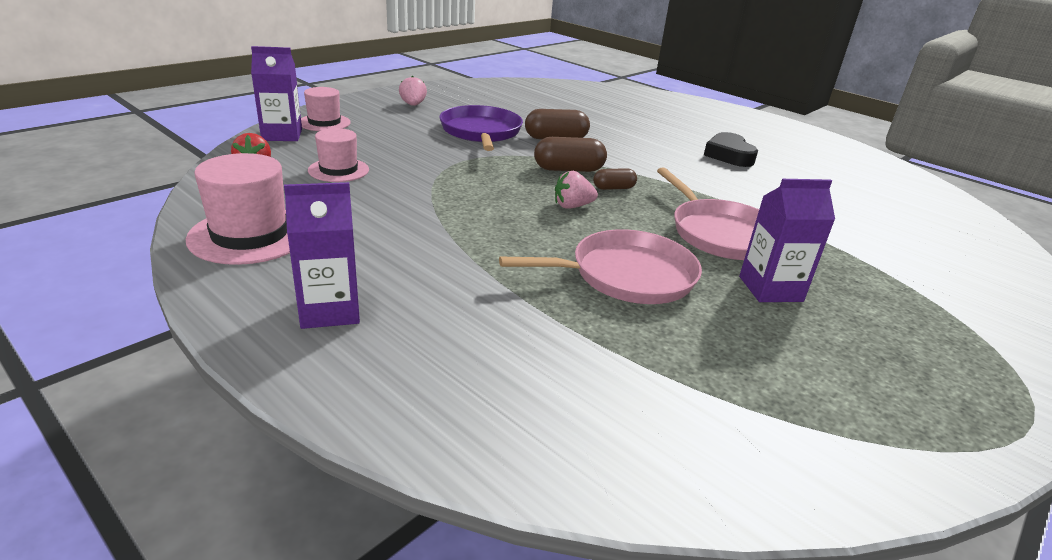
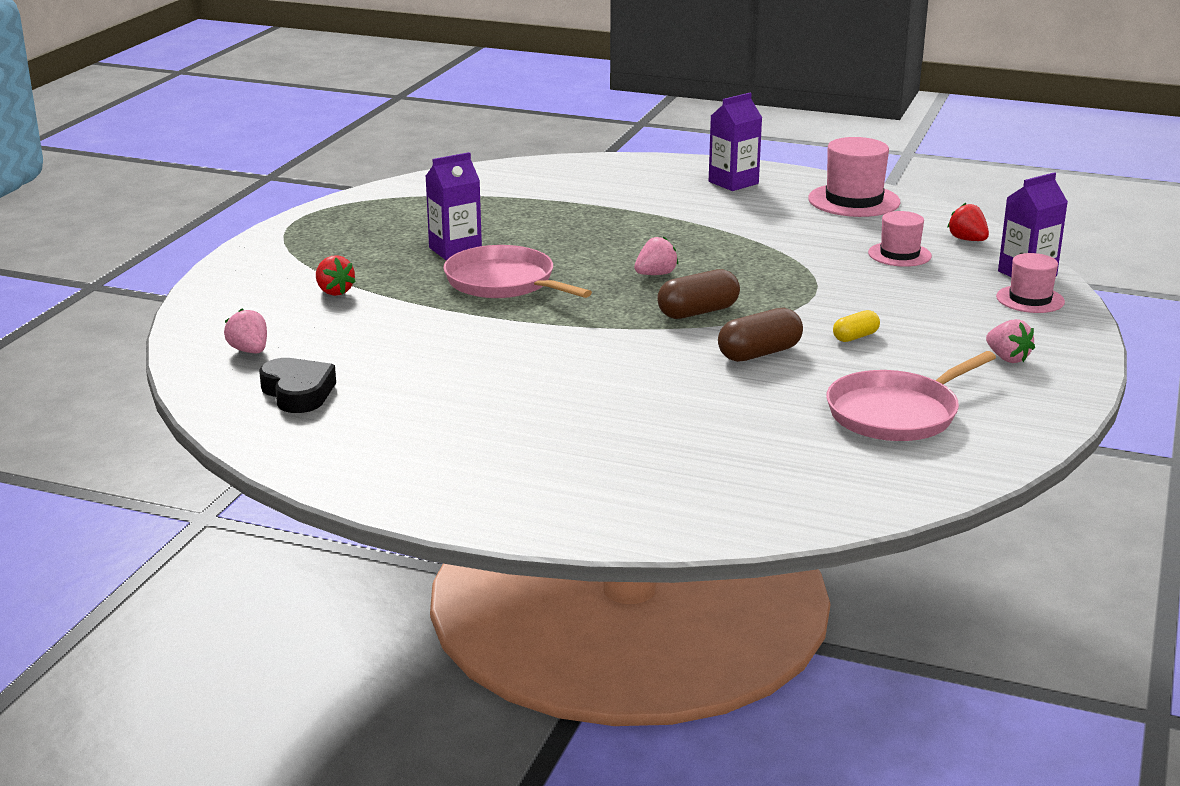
camera: 160 degrees right, 5 degrees down
purple pan [439,105,523,151] -> yellow capsule [833,310,880,342]
pink pan [499,229,702,304] -> pink pan moved to [826,351,996,441]
brown capsule [593,168,637,190] -> none
black heart [704,132,758,167] -> black heart moved to [259,358,336,413]
none -> pink strawberry [224,308,267,353]
none -> red strawberry [316,255,356,296]

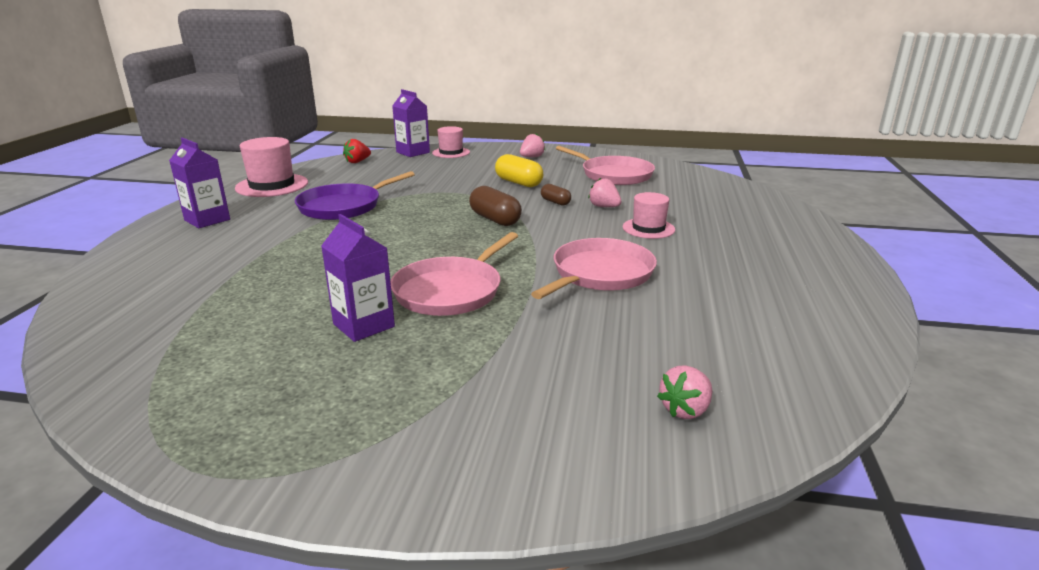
camera: 100 degrees left, 0 degrees up
black heart [259,358,336,413] -> none
red strawberry [316,255,356,296] -> none
pink strawberry [634,236,678,275] -> pink strawberry moved to [588,178,621,207]
brown capsule [718,308,803,362] -> brown capsule [541,184,571,205], size x0.59
yellow capsule [833,310,880,342] -> yellow capsule [495,154,543,187], size x1.69
pink hat [868,211,932,267] -> pink hat moved to [623,192,675,239]
none -> purple pan [295,171,415,220]
none -> pink pan [531,238,657,299]

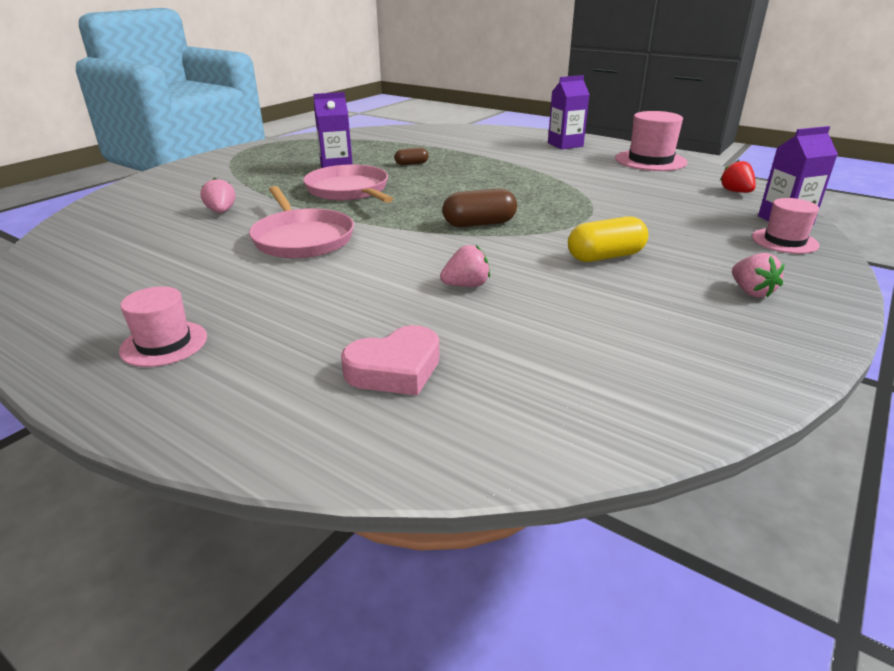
camera: 115 degrees right, 5 degrees up
purple pan [295,171,415,220] -> none
brown capsule [541,184,571,205] -> brown capsule moved to [394,147,429,165]
pink pan [556,146,655,185] -> none
pink hat [623,192,675,239] -> pink hat moved to [119,286,207,367]
pink strawberry [657,365,712,419] -> pink strawberry moved to [200,178,235,213]
none -> pink heart [341,325,439,395]

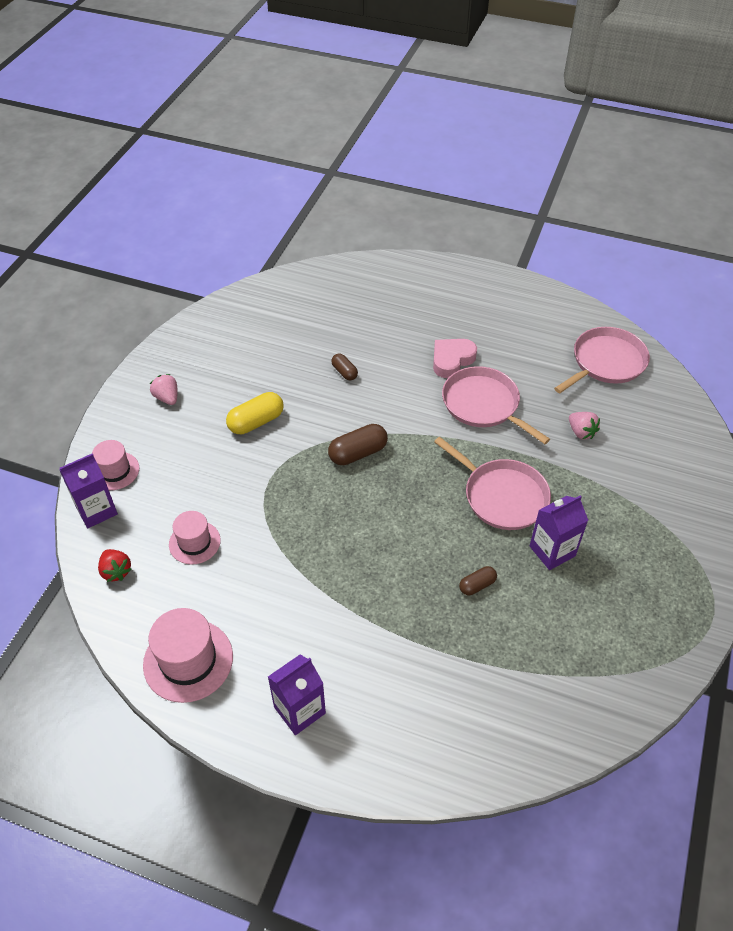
camera: 165 degrees right, 20 degrees up
pink hat [119,286,207,367] -> pink hat moved to [169,511,221,564]
pink heart [341,325,439,395] -> pink heart moved to [433,339,477,378]
pink strawberry [440,245,490,287] -> brown capsule [331,354,358,380]
none -> pink pan [554,327,650,393]

